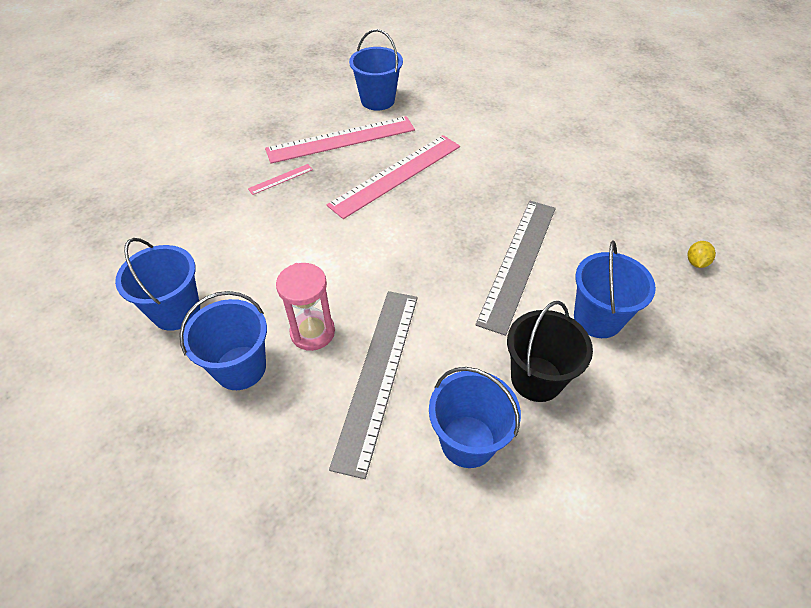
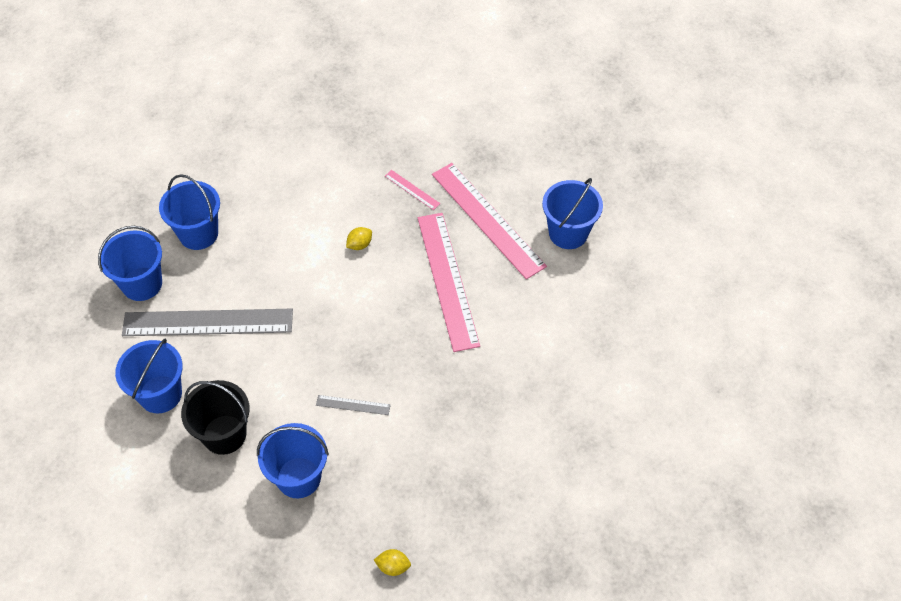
camera: 75 degrees right, 5 degrees up
blue bucket [115,238,200,331] -> blue bucket moved to [98,226,162,301]
pink hourglass [276,263,335,351] -> none
pink ruler [326,135,460,219] -> pink ruler turned 45 degrees clockwise [418,213,480,352]
grey ruler [475,201,556,336] -> grey ruler [316,395,391,415], size x0.42
none -> yellow lemon [346,227,372,250]

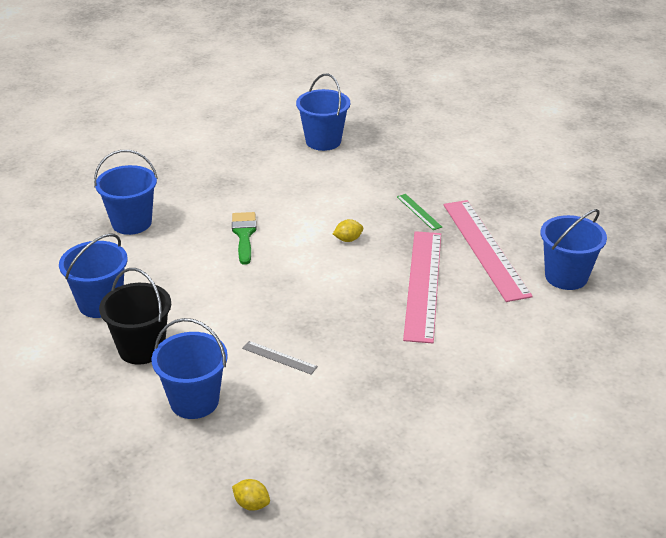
camera: 20 degrees right, 20 degrees down
grey ruler [122,309,293,336] -> none
blue bucket [159,174,220,250] -> blue bucket moved to [296,74,350,151]
pink ruler [385,170,440,210] -> green ruler [397,194,442,230]
none -> green brush [232,212,257,265]

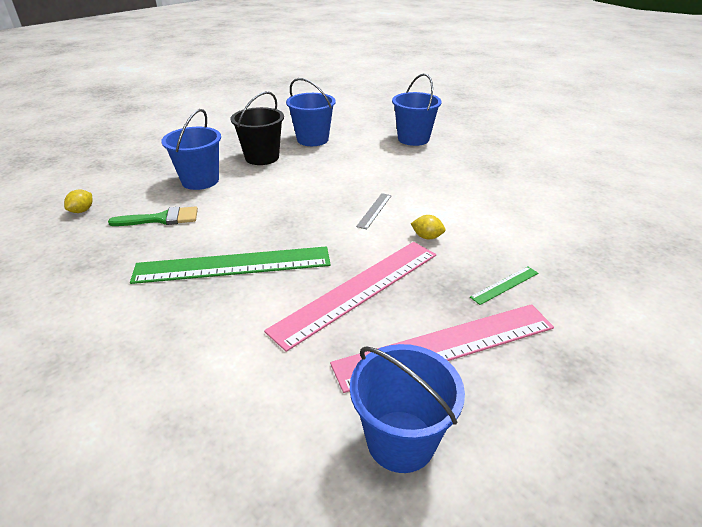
camera: 85 degrees right, 0 degrees up
green brush [232,212,257,265] -> green brush moved to [108,206,198,226]
grey ruler [242,341,318,375] -> grey ruler moved to [356,193,392,229]
blue bucket [296,74,350,151] -> none
yellow lemon [333,219,363,242] -> yellow lemon turned 45 degrees counterclockwise [411,215,445,239]
pink ruler [403,231,441,344] -> pink ruler turned 45 degrees counterclockwise [264,242,436,352]
none -> green ruler [130,246,330,284]

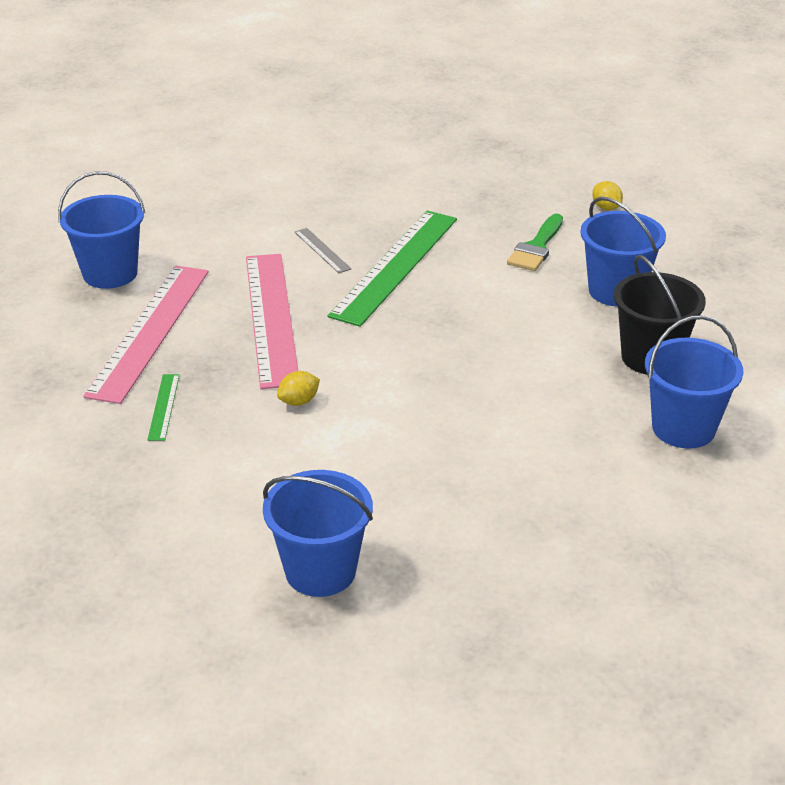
camera: 125 degrees right, 0 degrees up
grey ruler [356,193,392,229] -> grey ruler moved to [295,228,352,273]
blue bucket [392,73,442,146] -> blue bucket moved to [263,470,373,597]

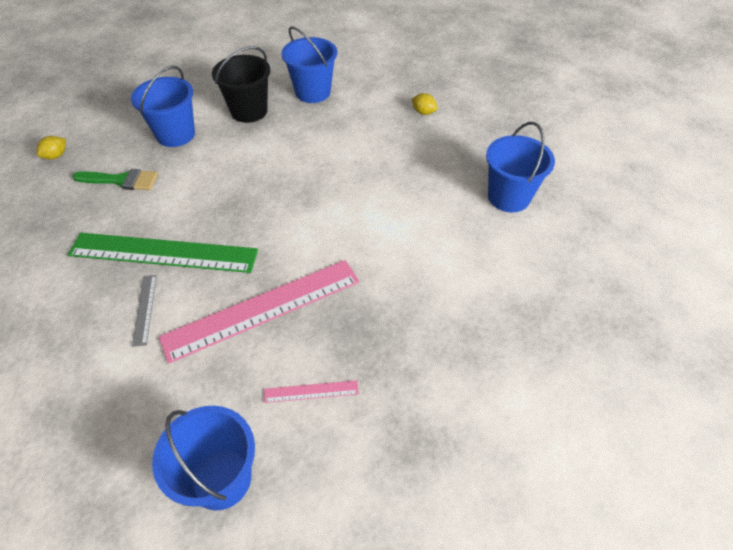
camera: 110 degrees left, 15 degrees up
pink ruler [83,266,209,404] -> pink ruler [264,380,359,403], size x0.42
green ruler [147,374,180,441] -> none
yellow lemon [277,371,320,406] -> yellow lemon moved to [412,93,437,115]
grey ruler [295,228,352,273] -> grey ruler turned 45 degrees counterclockwise [132,275,157,347]

